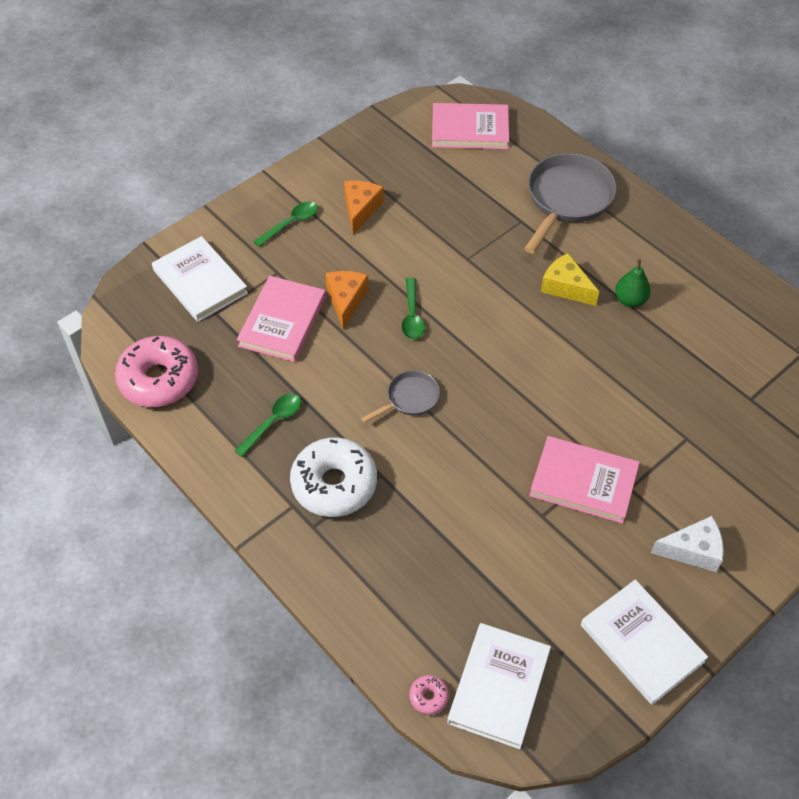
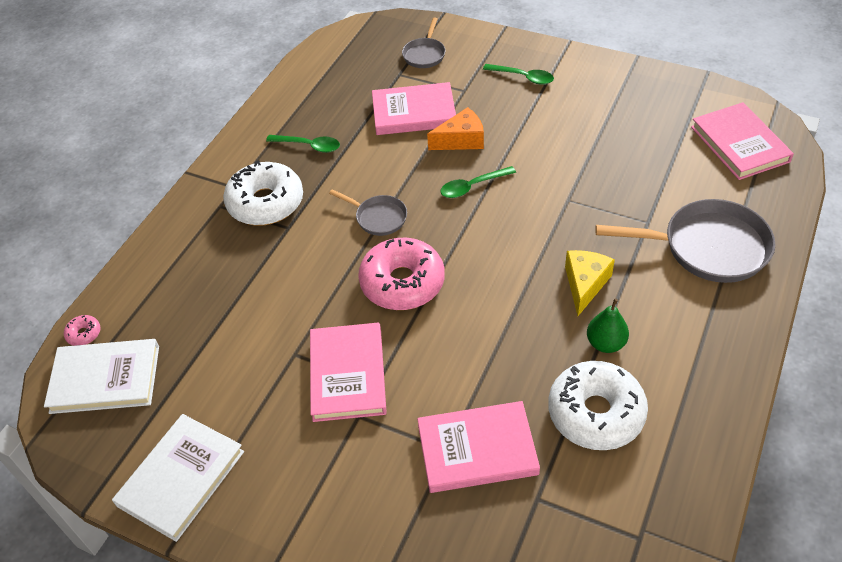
camera: 70 degrees right, 5 degrees down
pink donut [115,336,198,407] -> pink donut moved to [358,238,445,310]
white book [152,236,248,322] -> grey pan [402,18,445,68]
orange cheese [344,181,384,235] -> none
white cheese [651,516,724,572] -> none
none -> pink book [417,401,540,493]
none -> white donut [548,361,648,450]

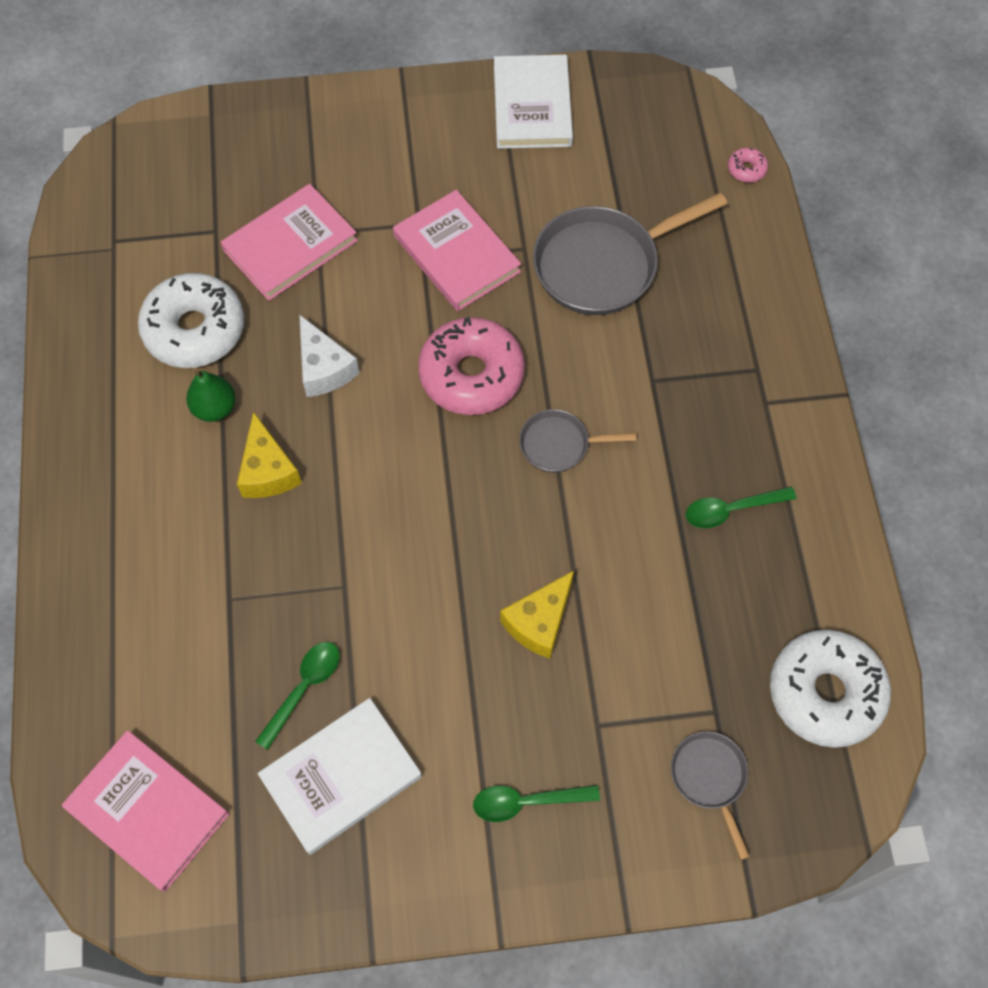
camera: 145 degrees right, 15 degrees up
white book [44,339,159,414] -> white book moved to [258,698,422,855]
white donut [223,160,303,226] -> white donut moved to [770,630,891,748]
pink book [372,82,456,135] -> none
orange cheese [427,107,484,150] -> yellow cheese [500,571,574,659]
green spoon [440,166,516,198] -> green spoon moved to [255,642,339,750]
grey pan [595,199,775,283] -> grey pan moved to [533,192,727,315]
none -> white cheese [299,314,359,397]

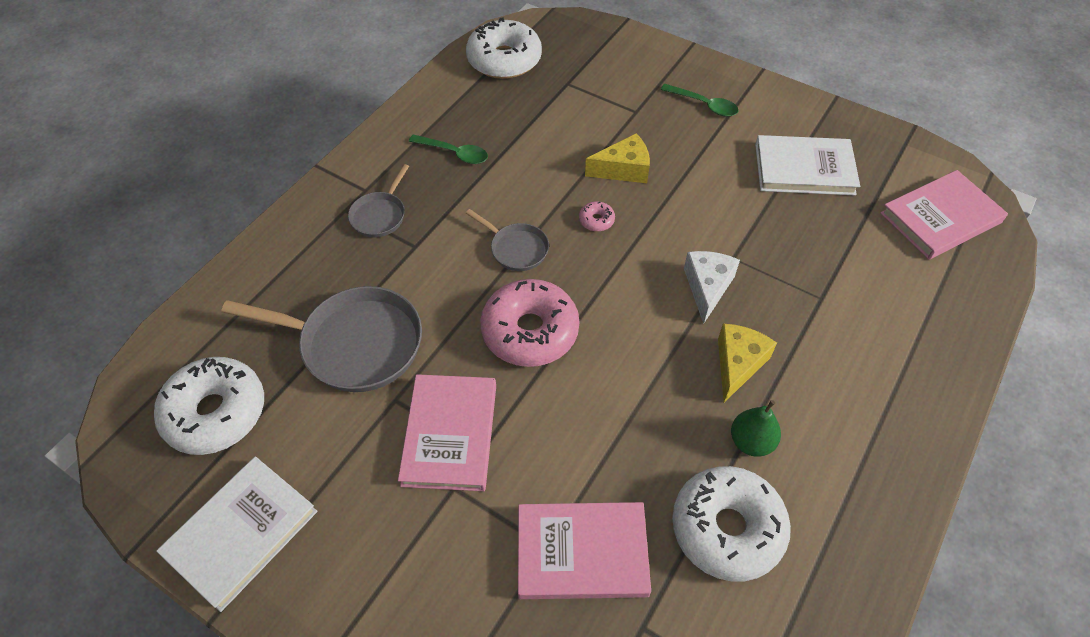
camera: 140 degrees left, 10 degrees down
pink book [62,730,229,892] -> pink book turned 75 degrees clockwise [880,170,1008,259]
green spoon [255,642,339,750] -> none
white cheese [299,314,359,397] -> white cheese moved to [684,251,740,324]
grey pan [671,731,750,860] -> grey pan moved to [348,164,409,238]
pink donut [728,148,768,183] -> pink donut moved to [579,201,615,232]
none -> white donut [154,357,264,455]

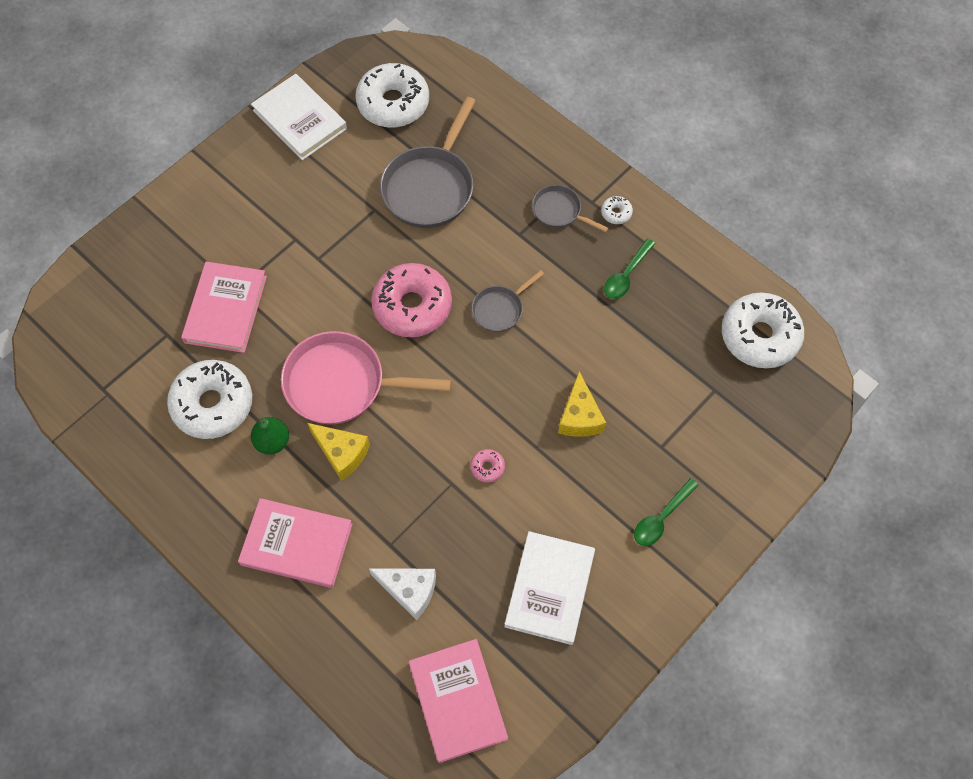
camera: 100 degrees right, 10 degrees up
pink book [398,374,496,491] -> pink book moved to [238,498,353,588]
pink donut [579,201,615,232] -> pink donut moved to [470,449,505,483]
white cheese [684,251,740,324] -> white cheese moved to [369,568,436,620]
none -> pink pan [281,331,451,424]
none -> white donut [601,196,633,224]

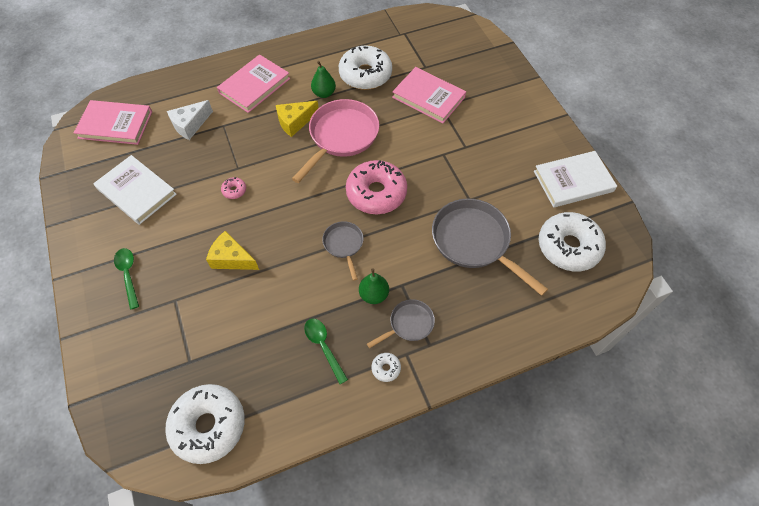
camera: 115 degrees right, 5 degrees down
none -> green pear [359,269,389,304]

